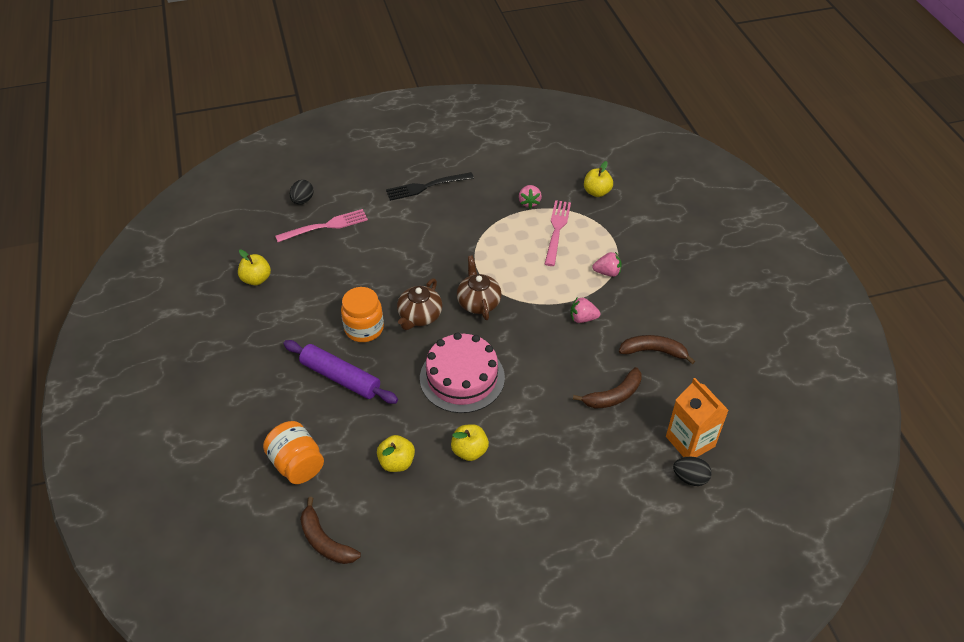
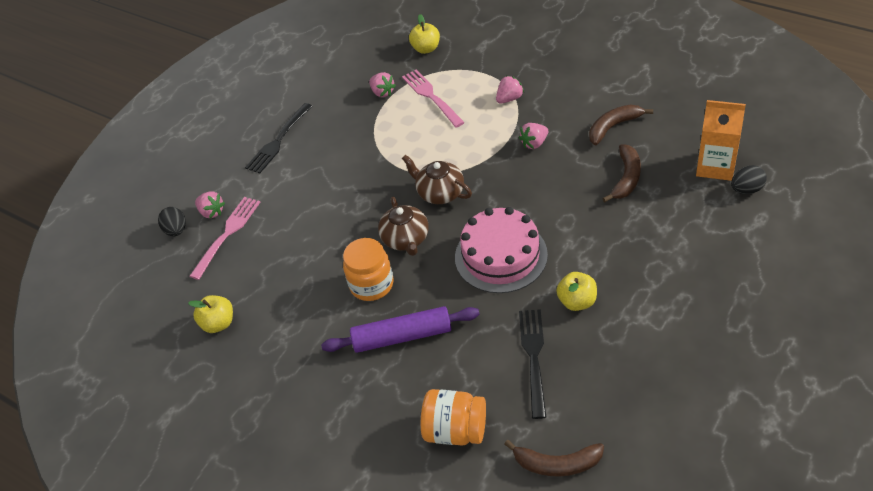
camera: 35 degrees left, 0 degrees up
yellow apple [377,435,415,472] -> black fork [519,309,546,419]
none -> pink strawberry [195,191,225,218]

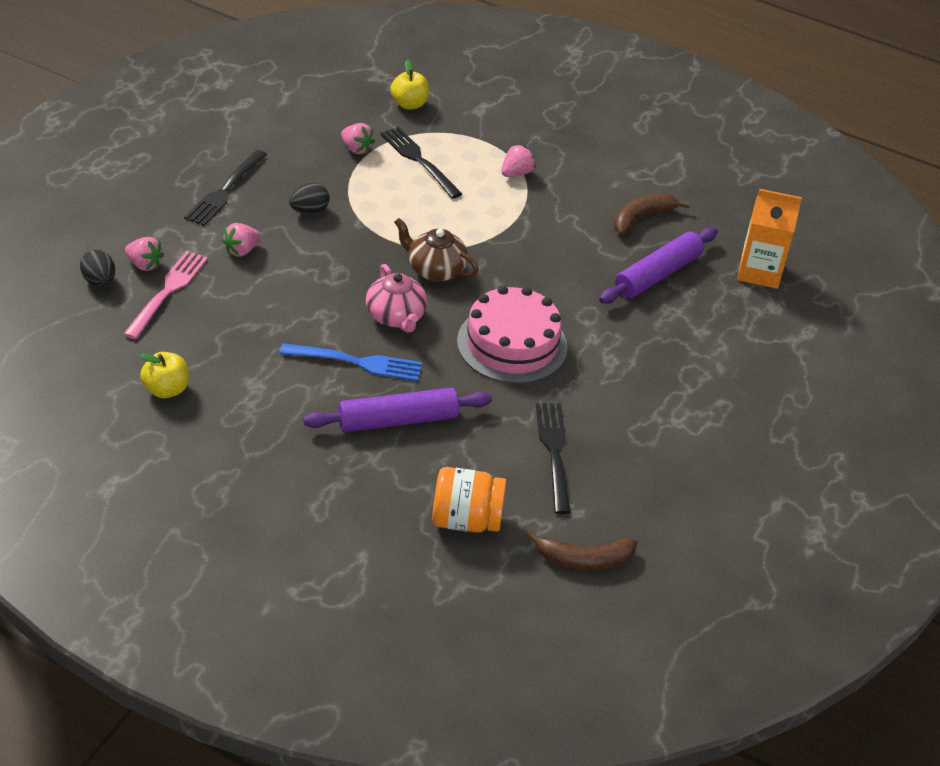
camera: 15 degrees left, 5 degrees down
orange jar [343,238,393,301] -> blue fork [280,343,422,381]
brown teapot [378,197,429,256] -> pink teapot [366,264,427,333]
pink fork [402,69,465,128] -> black fork [381,127,462,199]
pink strawberry [519,123,548,149] -> pink strawberry moved to [222,223,261,257]
yellow apple [556,272,597,311] -> none
brown banana [602,144,641,202] -> purple rolling pin [599,227,718,304]
black egg [731,165,767,194] -> black egg moved to [289,183,330,215]

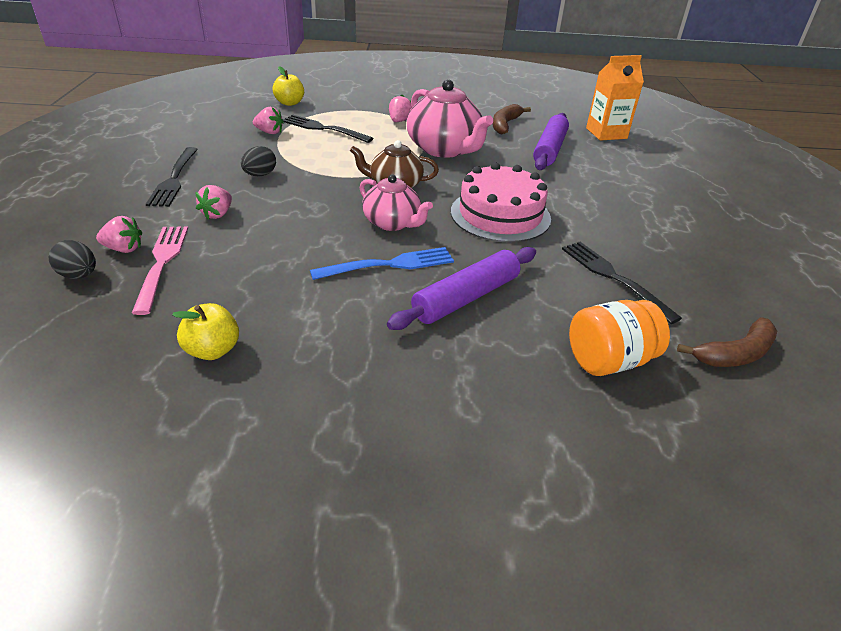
camera: 25 degrees left, 5 degrees down
none -> pink teapot [407,79,493,158]

